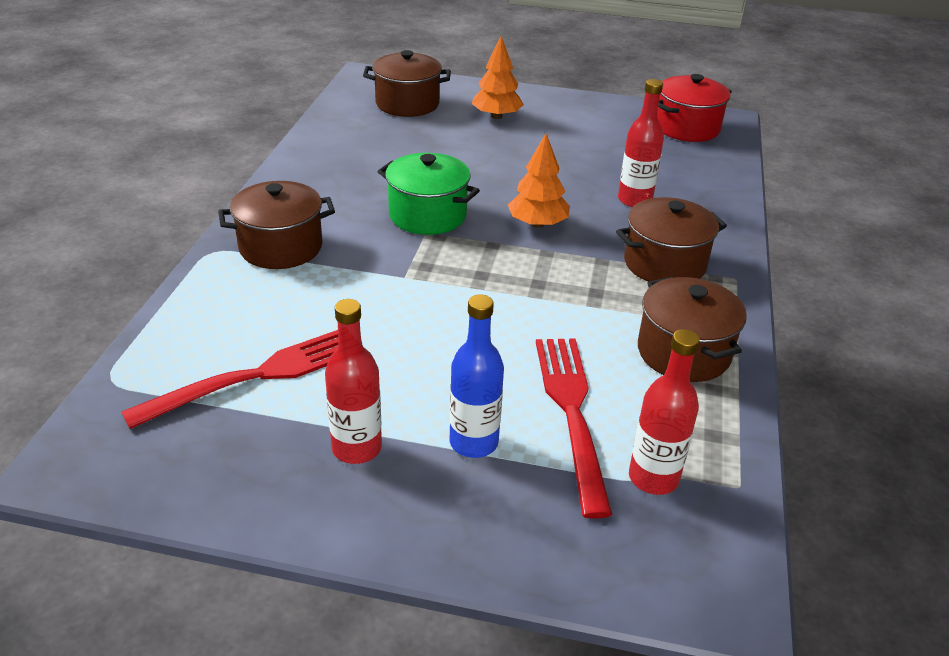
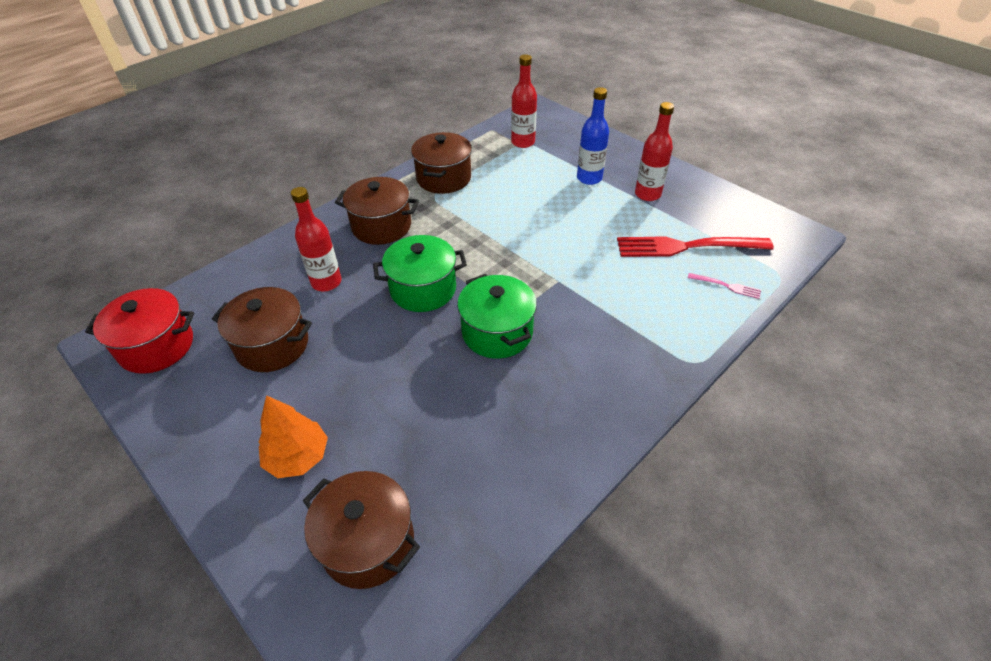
camera: 145 degrees left, 10 degrees up
brown pot [218,181,335,269] -> brown pot moved to [212,287,312,372]
orange tree [508,134,570,228] -> green pot [373,235,467,312]
red fork [536,338,613,519] -> none
none -> pink fork [688,273,761,299]

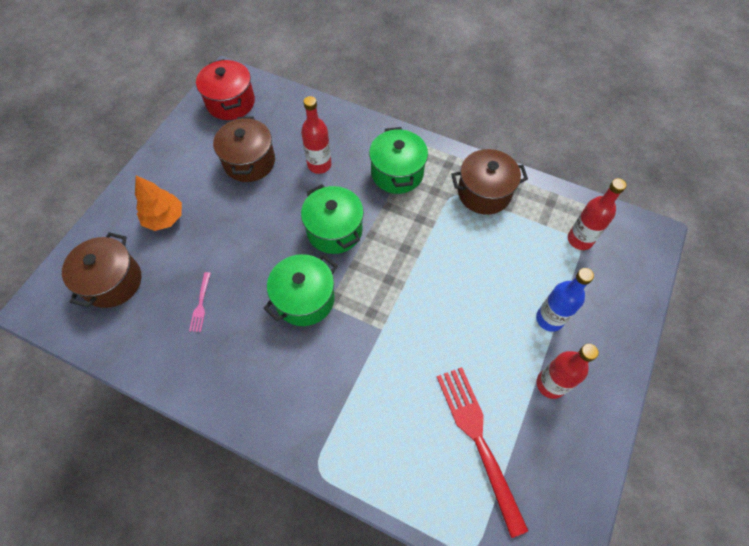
camera: 70 degrees right, 15 degrees up
brown pot [335,177,419,245] -> green pot [369,127,428,194]
pink fork [688,273,761,299] -> pink fork moved to [189,272,211,332]

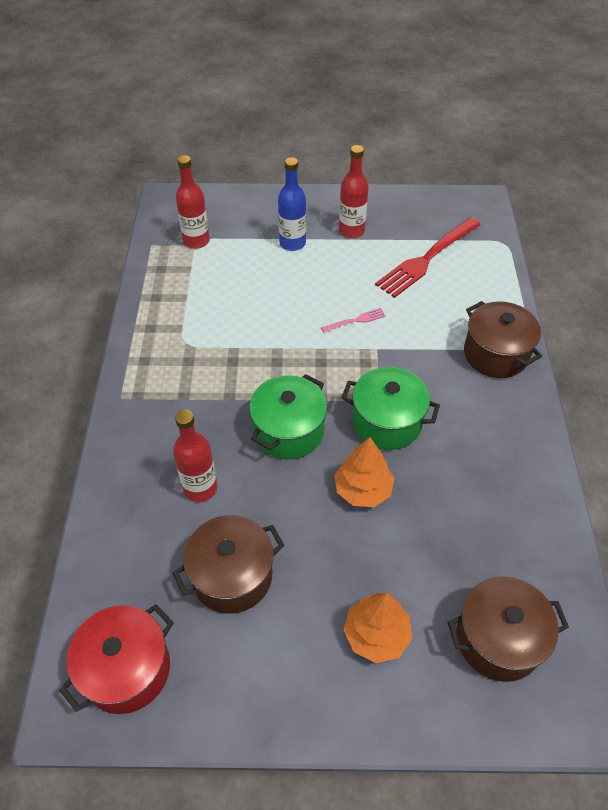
camera: 115 degrees left, 10 degrees down
pink fork [189,272,211,332] -> pink fork moved to [321,308,386,332]
green pot [369,127,428,194] -> none
brown pot [451,149,528,215] -> brown pot moved to [464,301,542,378]
none -> orange tree [334,437,395,507]

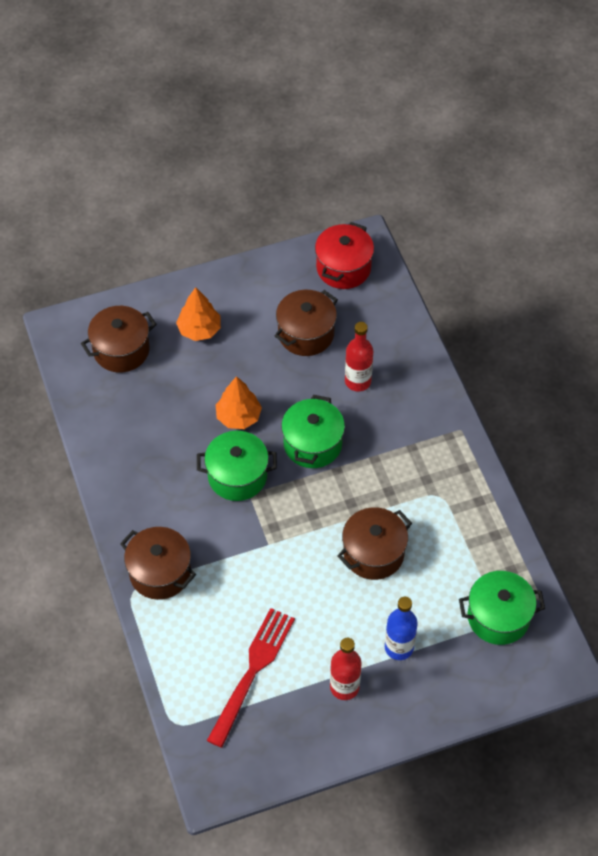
camera: 160 degrees right, 5 degrees up
red bottle [176,155,210,249] -> green pot [459,571,545,645]
pink fork [321,308,386,332] -> none
none -> brown pot [337,507,412,580]

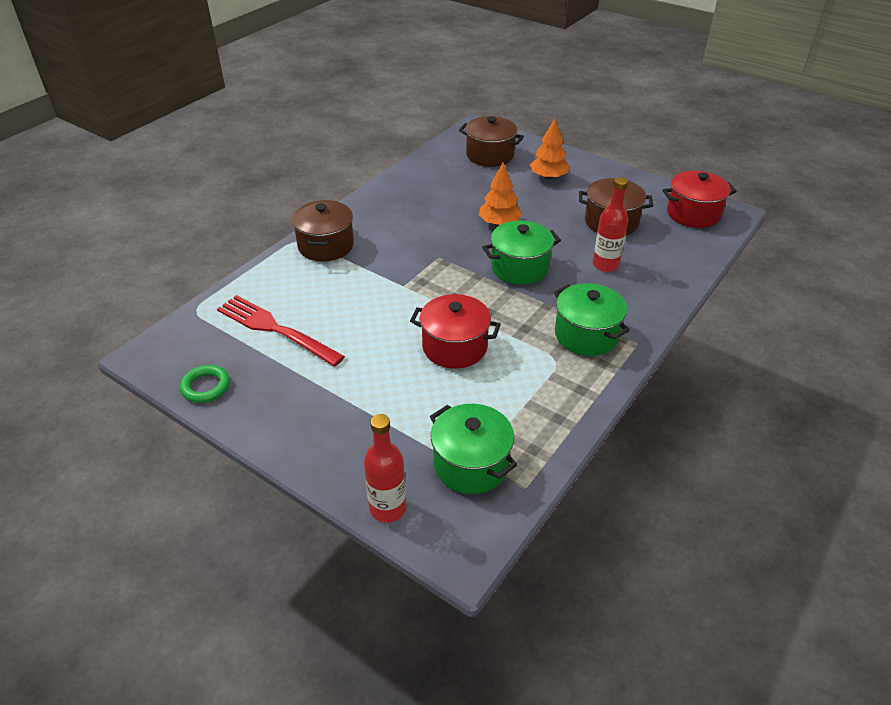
camera: 55 degrees right, 15 degrees down
green pot [197,431,277,501] -> green pot moved to [554,283,630,356]
red fork [207,608,295,748] -> red fork turned 135 degrees counterclockwise [217,295,345,367]
red bottle [330,638,362,700] -> red bottle moved to [364,414,406,523]
brown pot [337,507,412,580] -> red pot [410,294,501,369]
blue bottle [385,597,418,660] -> none
none -> green ring [180,365,230,403]

